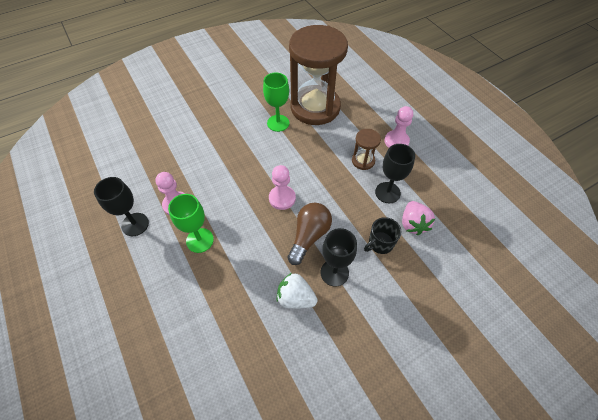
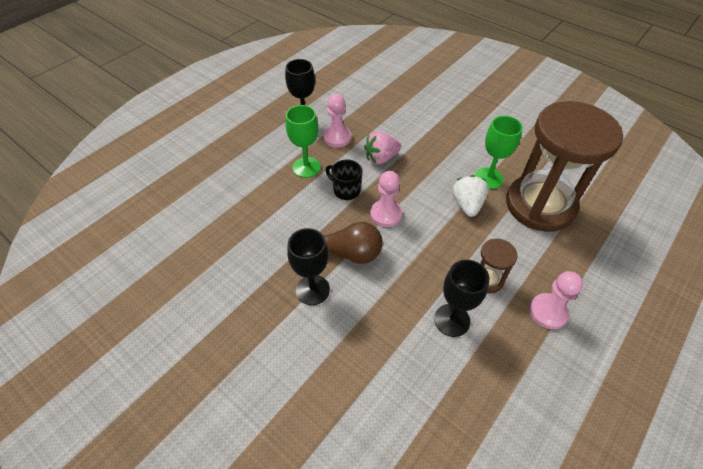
camera: 70 degrees right, 5 degrees down
white strawberry [276,273,318,309] -> white strawberry moved to [452,175,488,217]
black mug [364,217,401,254] -> black mug moved to [325,159,362,200]
pink strawberry [402,201,435,235] -> pink strawberry moved to [364,131,401,164]

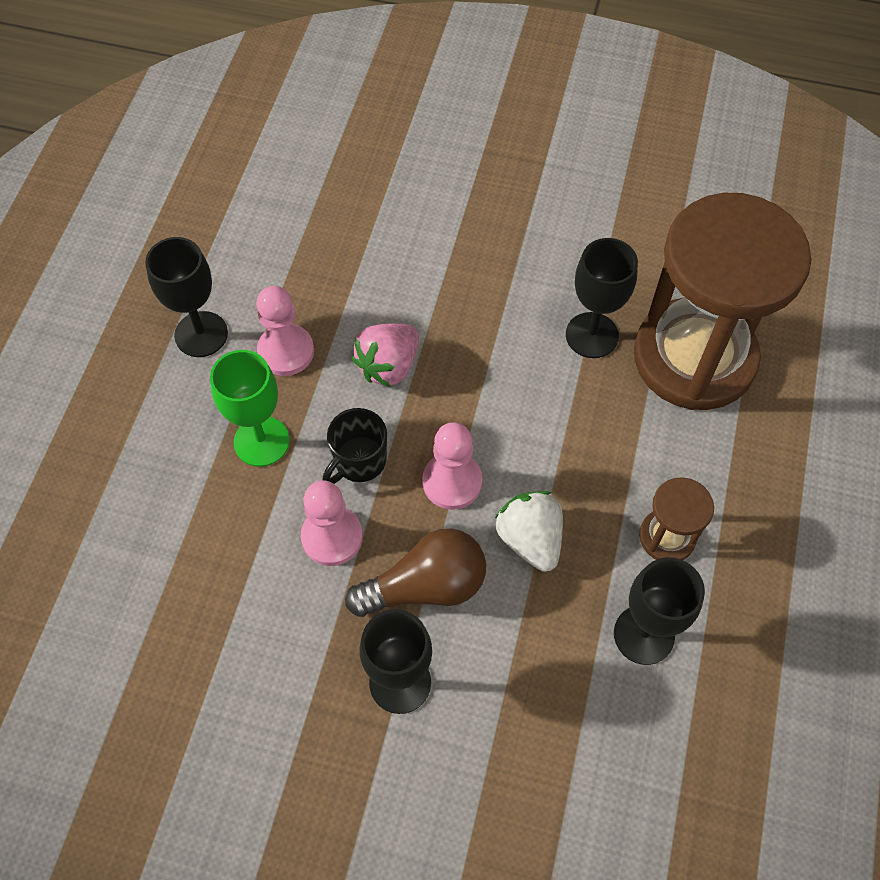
camera: 25 degrees left, 10 degrees up
black mug [325,159,362,200] -> black mug turned 60 degrees counterclockwise [323,408,387,484]
white strawberry [452,175,488,217] -> white strawberry moved to [495,491,563,572]
green goblet [475,116,523,189] -> black goblet [566,238,638,358]
pink pawn [529,271,583,329] -> pink pawn moved to [301,480,363,566]

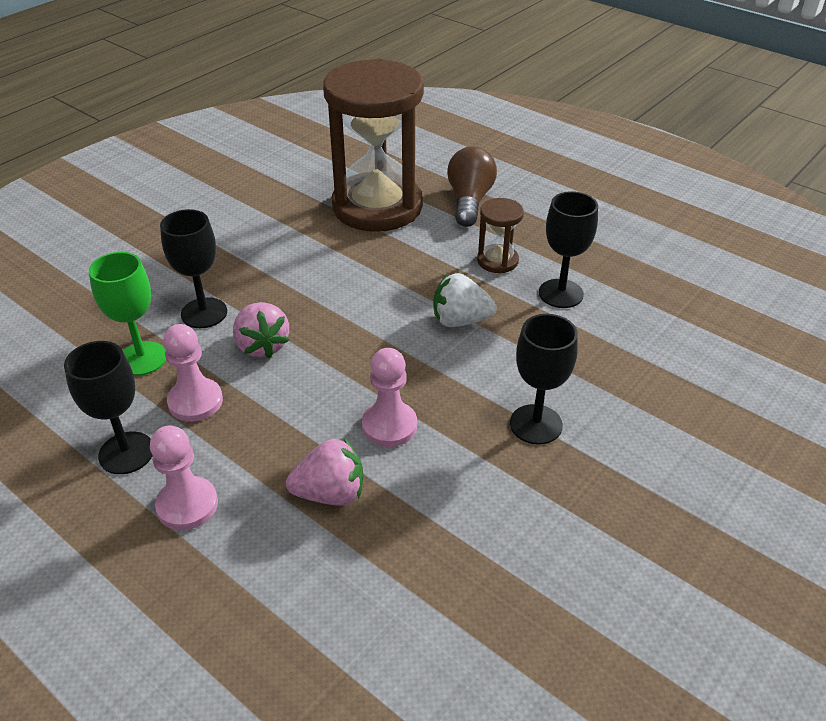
camera: 65 degrees left, 20 degrees down
green goblet [210,350,290,467] -> green goblet moved to [89,252,166,376]
black mug [323,408,387,484] -> none
brown light bulb [345,528,486,617] -> brown light bulb moved to [447,146,497,227]
pink pawn [422,422,482,510] -> pink pawn moved to [150,425,218,530]
black goblet [566,238,638,358] -> black goblet moved to [160,209,227,328]
none -> pink strawberry [286,438,363,506]

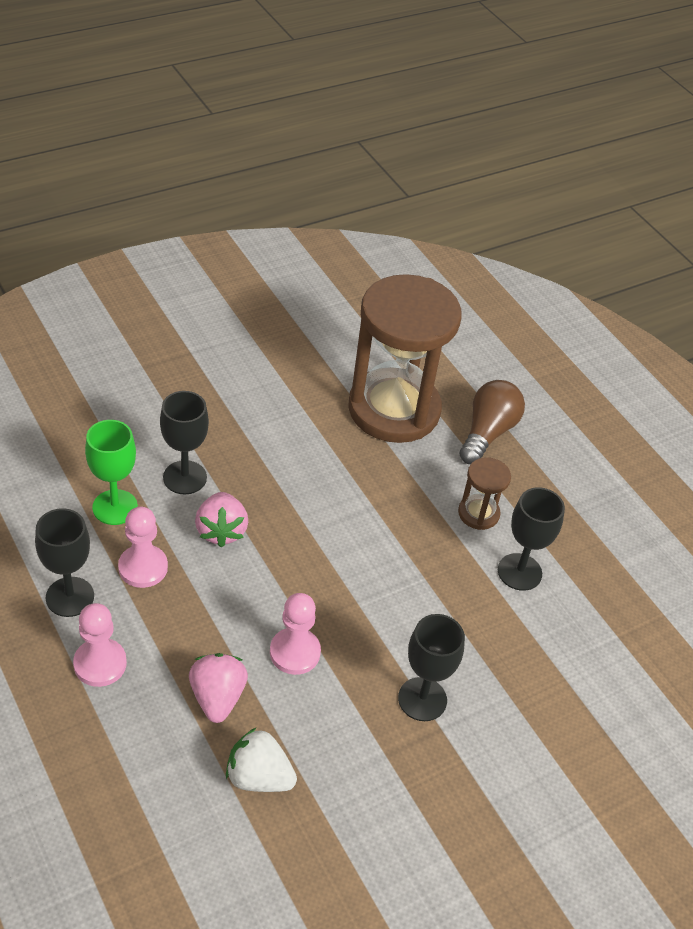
camera: 15 degrees right, 5 degrees up
pink strawberry [286,438,363,506] -> pink strawberry turned 105 degrees counterclockwise [189,653,248,723]
white strawberry [433,273,497,327] -> white strawberry moved to [226,728,297,792]

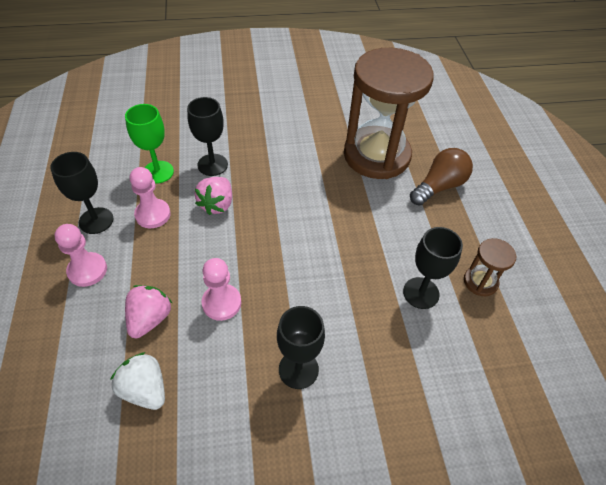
camera: 25 degrees right, 5 degrees up
brown hourglass [458,457,511,530] -> brown hourglass moved to [464,238,516,296]

